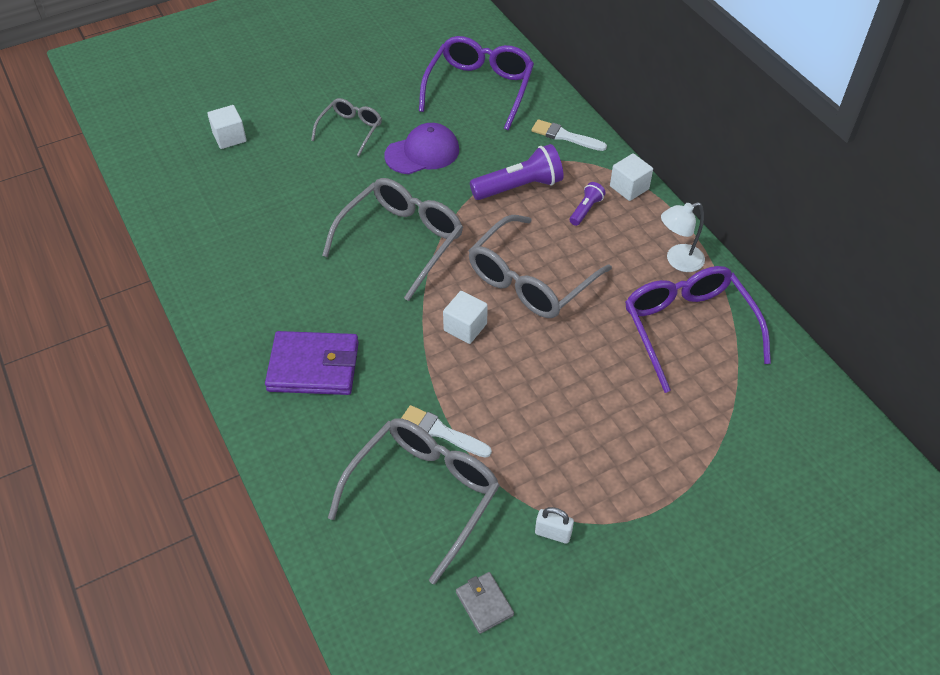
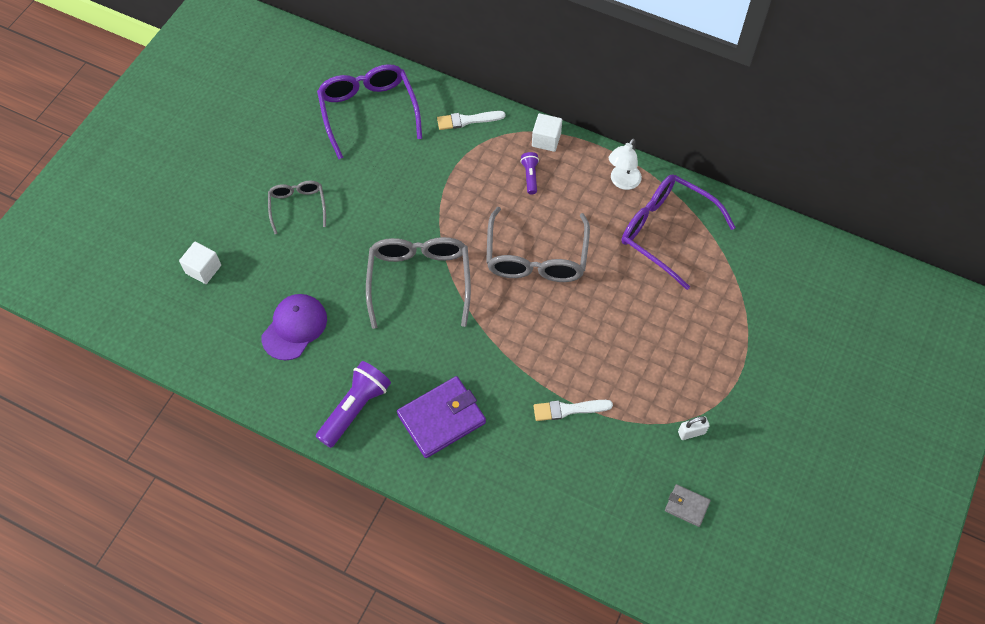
camera: 35 degrees left, 10 degrees up
grey glasses [328,418,500,585] -> none
purple cap [384,123,459,174] -> purple cap moved to [261,294,327,360]
white cube [443,291,488,344] -> none
purple flashlight [470,144,564,200] -> purple flashlight moved to [316,361,391,448]

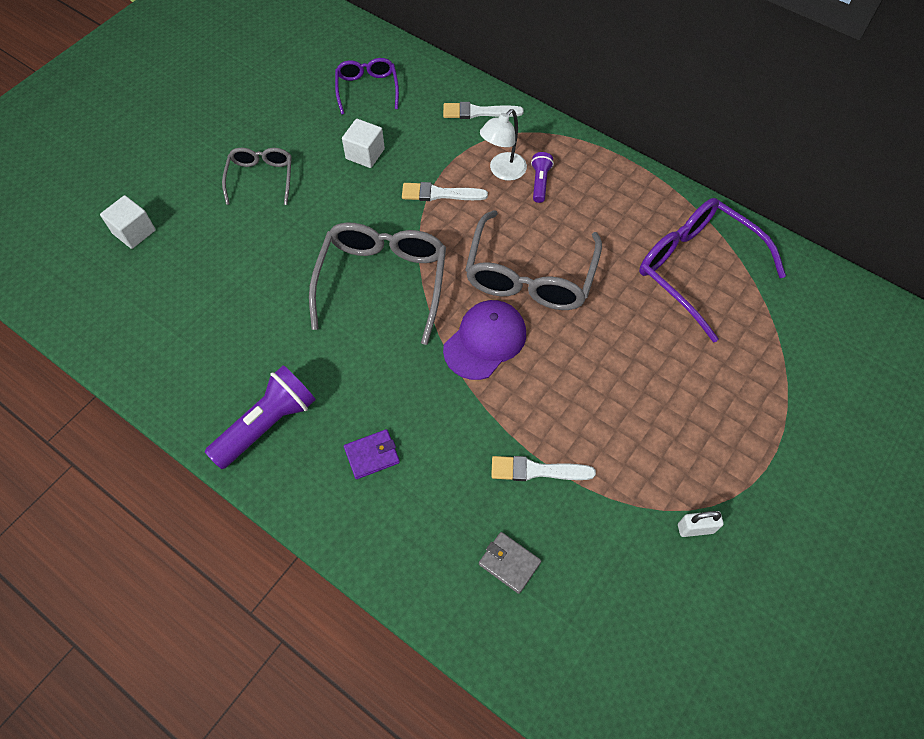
camera: 10 degrees right, 0 degrees up
purple cap [261,294,327,360] -> purple cap moved to [443,300,526,380]
purple glasses [317,64,422,159] -> purple glasses [335,58,399,114], size x0.57
purple wallet [397,376,486,458] -> purple wallet [344,429,400,479], size x0.51
white cube [532,113,562,152] -> white cube moved to [342,119,385,168]
white lamp [609,139,642,190] -> white lamp moved to [480,109,527,181]
grey wallet [665,484,711,527] -> grey wallet moved to [479,532,541,594]
none -> white brush [402,182,488,201]

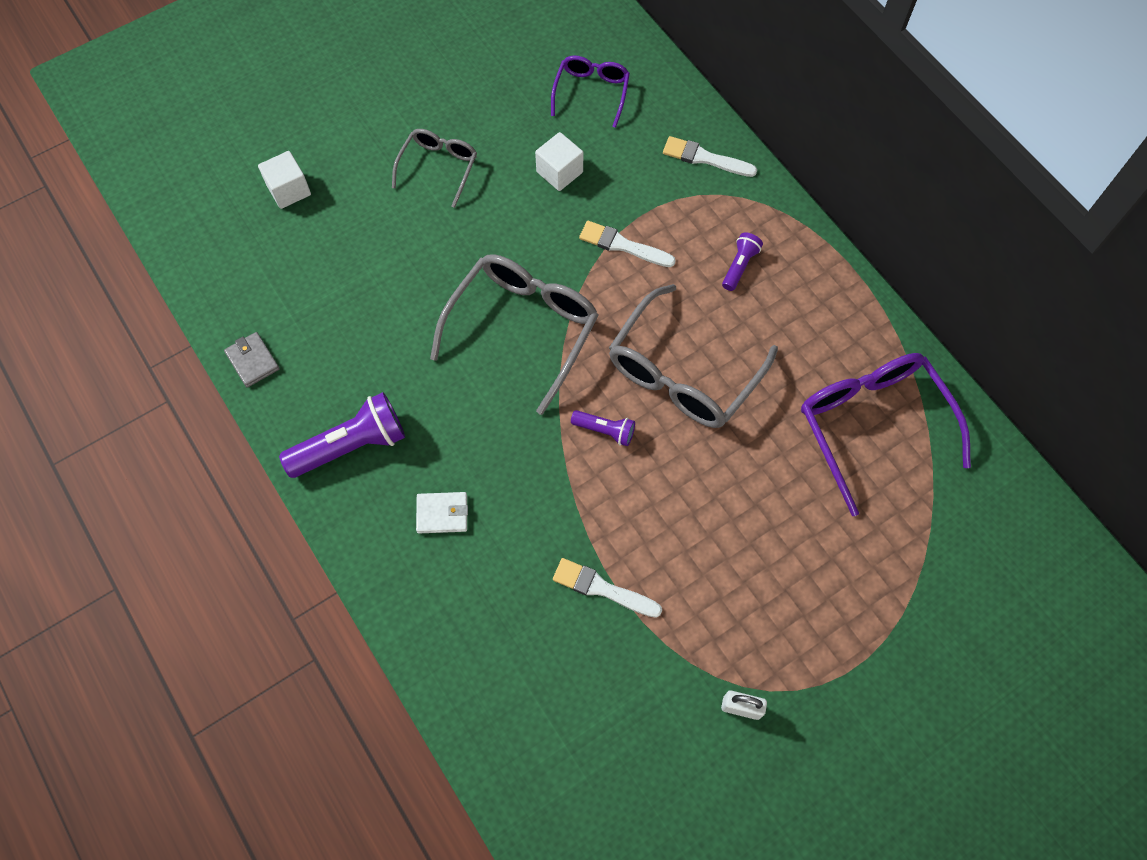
camera: 20 degrees right, 5 degrees up
purple wallet [344,429,400,479] -> white wallet [416,492,468,534]
purple cap [443,300,526,380] -> purple flashlight [571,410,635,446]
grey wallet [479,532,541,594] -> grey wallet moved to [224,332,280,388]
white lamp [480,109,527,181] -> none

